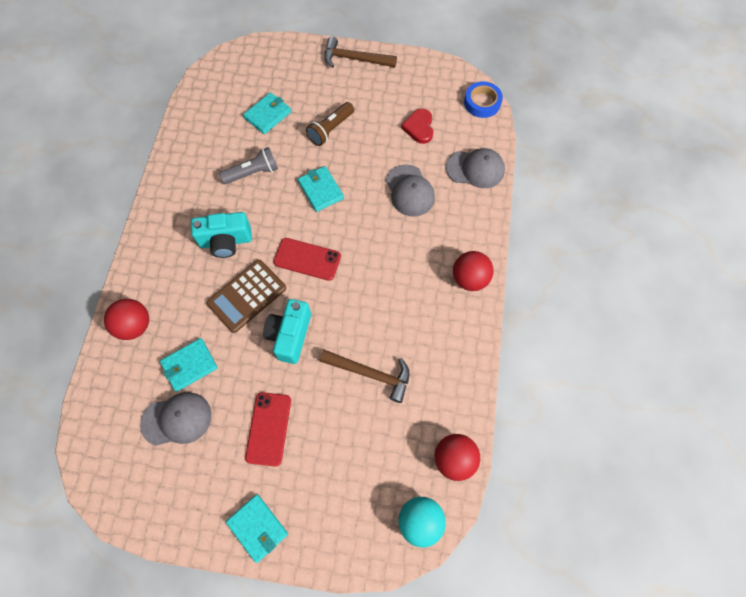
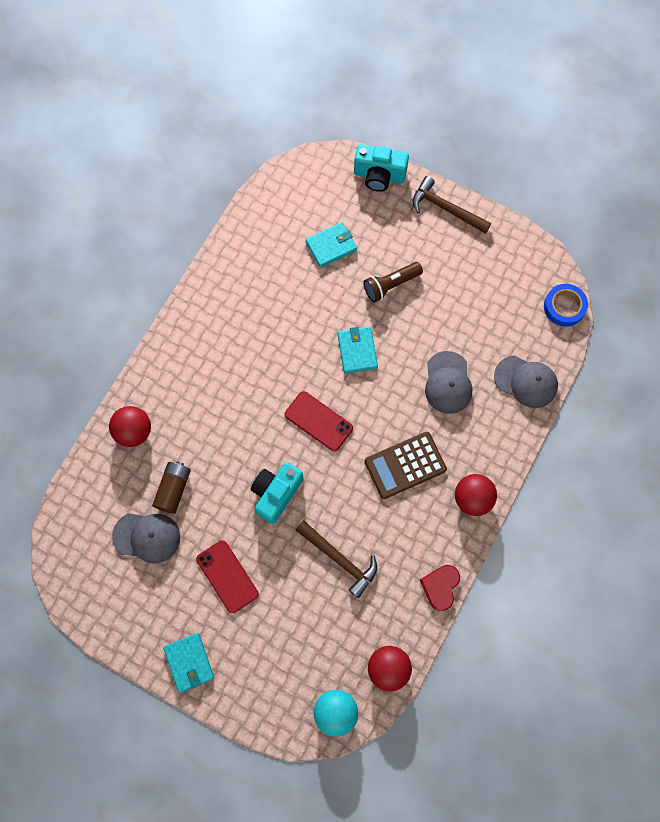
camera: 20 degrees right, 5 degrees up
turquoise wallet [160,338,218,392] -> brown battery [152,462,191,514]
turquoise camera [191,212,252,258] -> turquoise camera moved to [354,144,409,192]
brown calculator [206,260,286,333] -> brown calculator moved to [365,432,447,499]
grey flashlight [219,147,278,184] -> none
red phone [245,392,291,467] -> red phone turned 60 degrees counterclockwise [196,540,259,614]
red heart [401,109,433,144] -> red heart moved to [420,565,460,611]

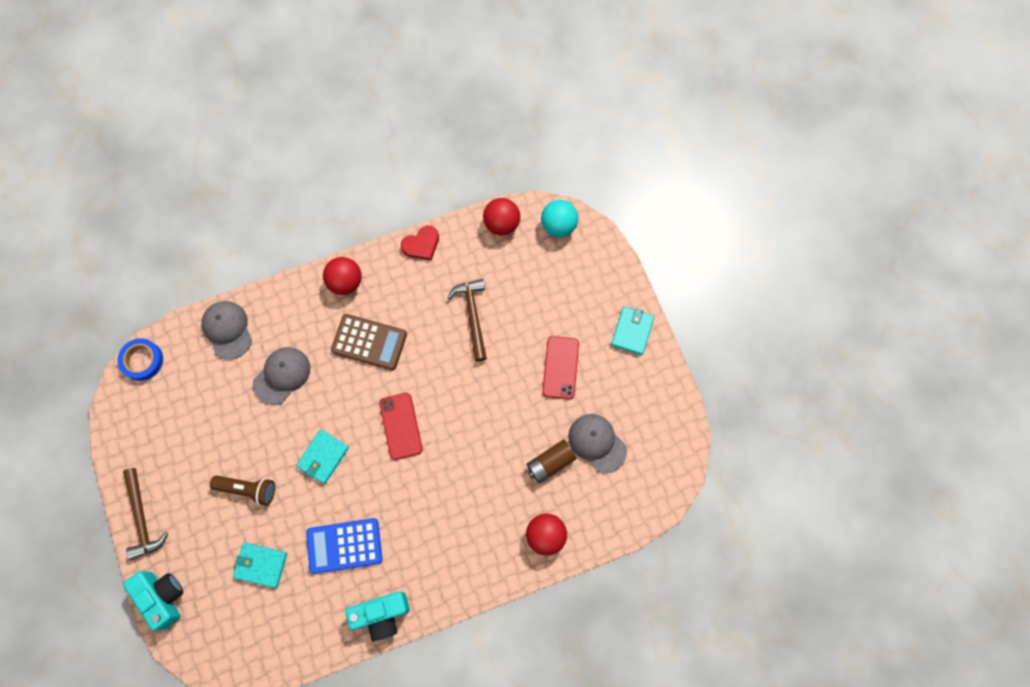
camera: 140 degrees left, 0 degrees up
turquoise camera [251,462,304,524] -> turquoise camera moved to [345,592,410,641]
none -> blue calculator [306,518,382,574]

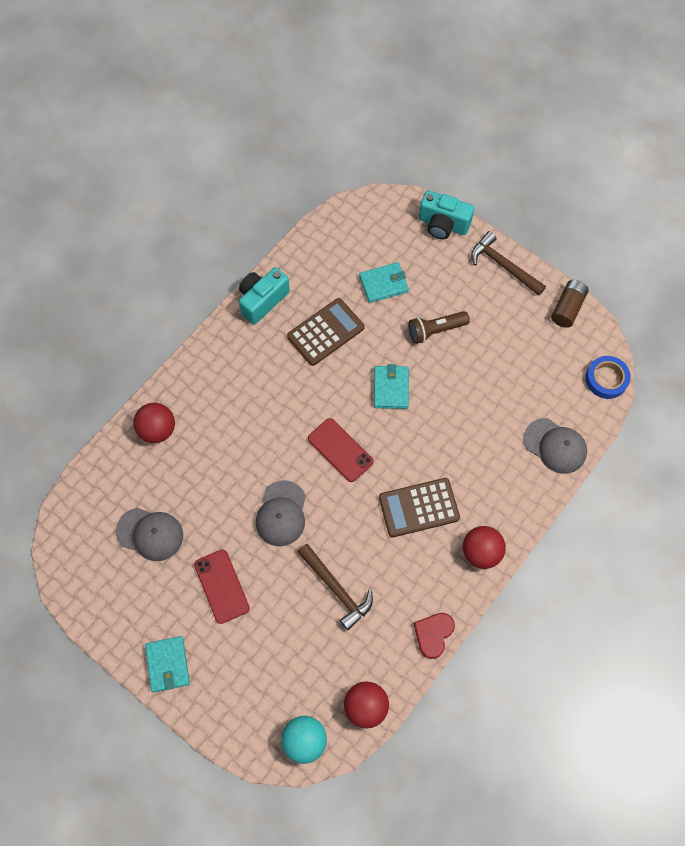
camera: 150 degrees right, 5 degrees down
grey cap [253,347,310,405] -> grey cap moved to [256,480,306,546]
blue calculator [306,518,382,574] -> brown calculator [287,298,364,366]
brown battery [527,440,576,483] -> brown battery moved to [551,280,589,328]

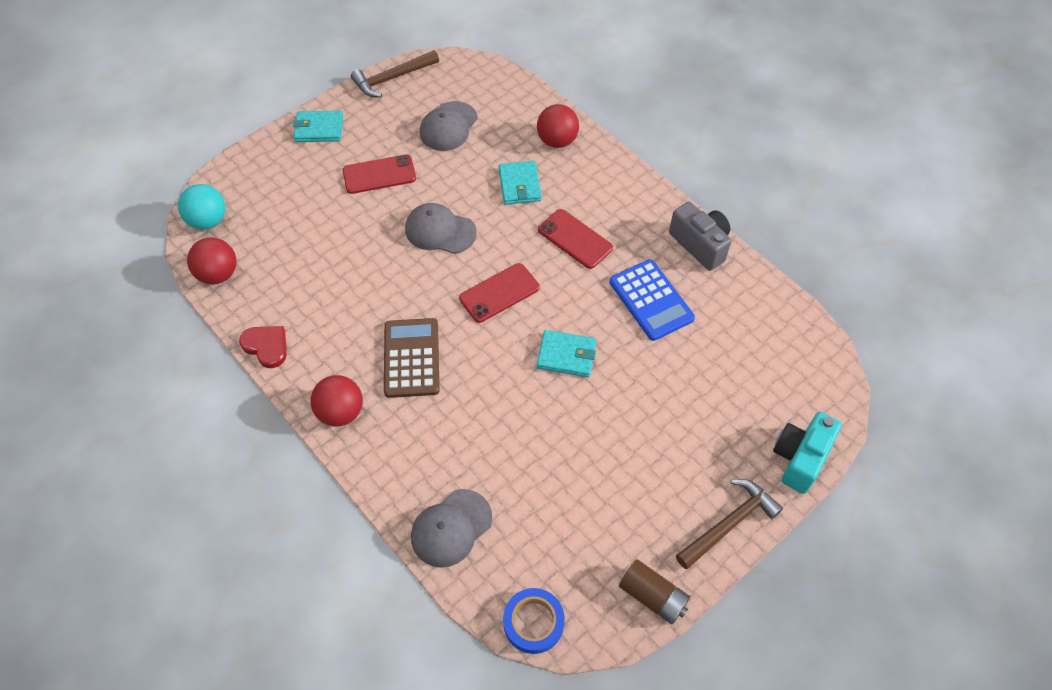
camera: 100 degrees right, 10 degrees down
turquoise camera [239,267,290,325] -> grey camera [669,202,731,271]
brown calculator [287,298,364,366] -> blue calculator [609,259,695,341]
brown hammer [298,544,373,630] -> brown hammer moved to [351,50,439,97]
turquoise wallet [359,262,409,303] -> turquoise wallet moved to [499,161,542,205]
brown flashlight [409,311,470,344] -> none
none -> red phone [538,209,613,269]

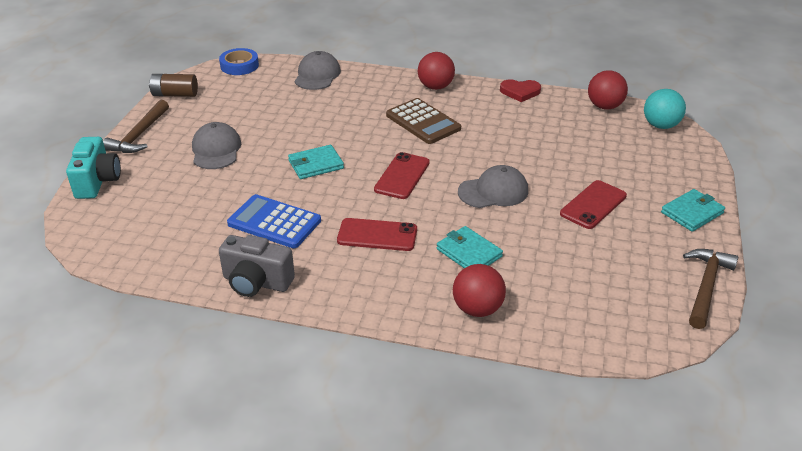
camera: 145 degrees right, 20 degrees down
grey cap [420,101,478,151] -> grey cap moved to [192,122,241,169]

